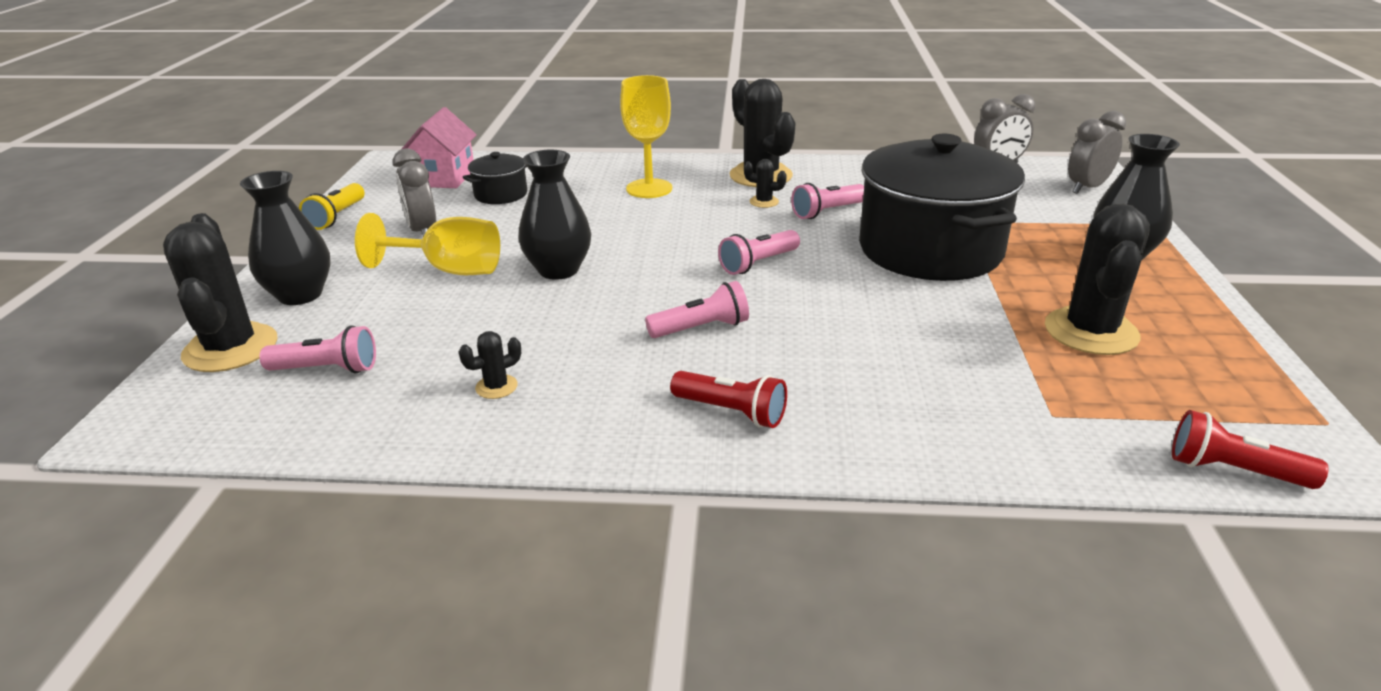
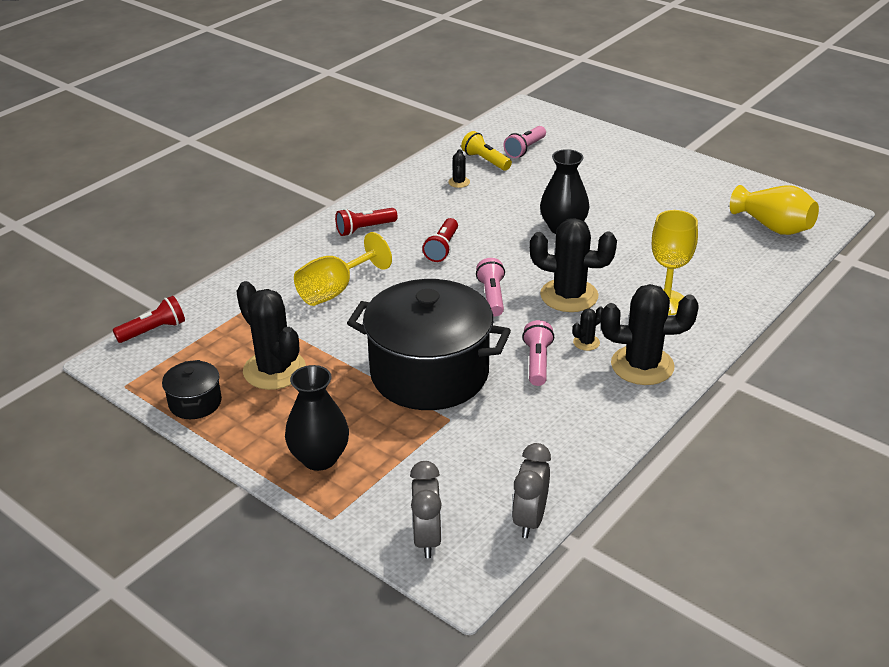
camera: 125 degrees right, 5 degrees up
black cactus [163,213,278,372] -> black cactus moved to [530,218,617,312]
black vase [240,171,331,305] -> none
yellow flashlight [299,183,365,230] -> yellow flashlight moved to [461,131,512,171]
yellow goblet [355,213,500,275] -> yellow goblet moved to [294,232,392,306]
grey clock [393,148,436,237] -> none
pink house [402,107,477,188] -> yellow vase [730,185,819,235]
black pot [463,152,527,204] -> black pot moved to [162,360,222,419]
pink flashlight [645,281,749,338] -> red flashlight [422,218,458,262]

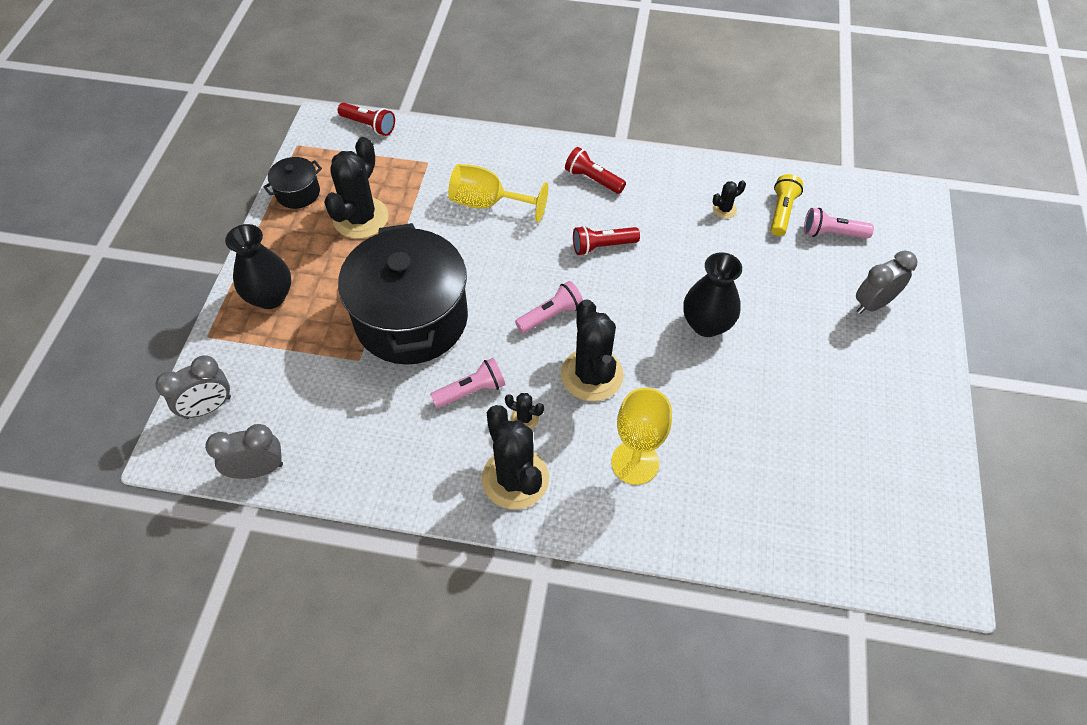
camera: 60 degrees right, 20 degrees up
yellow vase [730,185,819,235] -> none
none -> grey clock [856,251,918,314]

